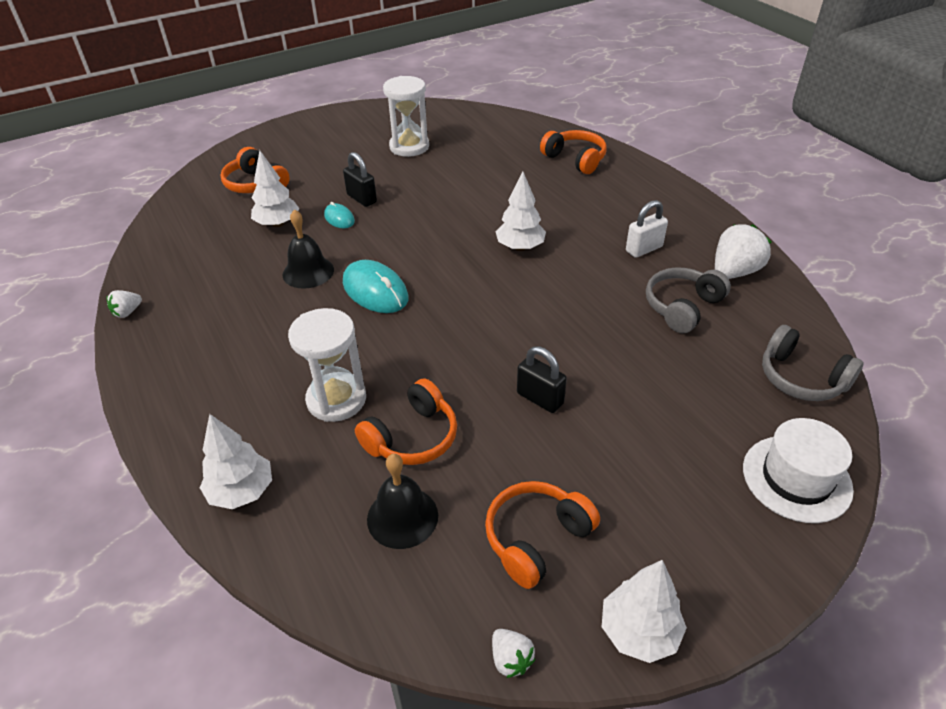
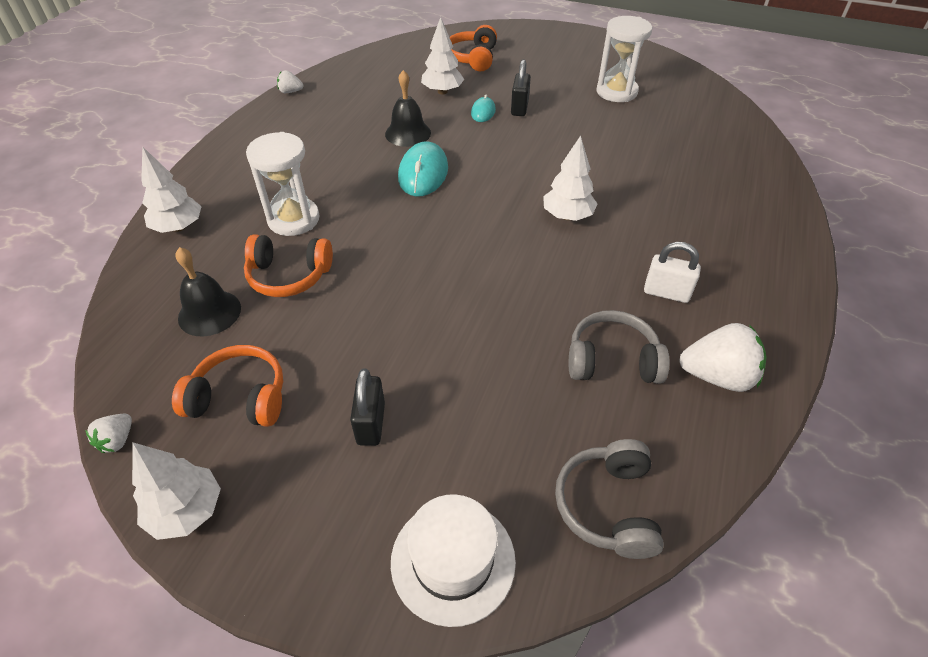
camera: 50 degrees right, 5 degrees up
black padlock [517,346,567,413] -> black padlock moved to [350,368,385,446]
orange headphones [540,130,607,174] -> none

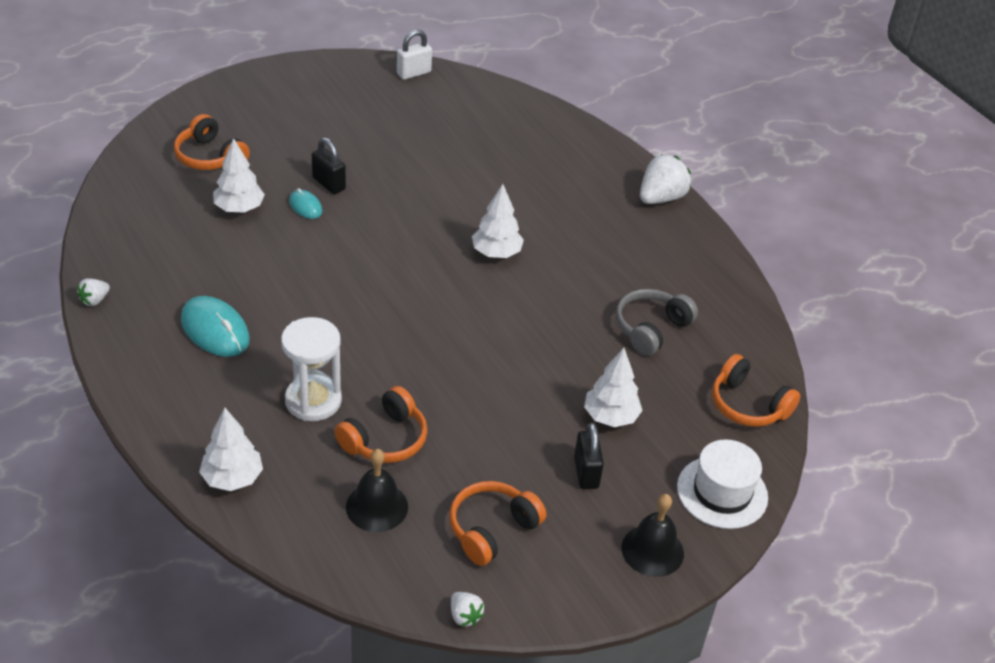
camera: 55 degrees left, 5 degrees down
white tree [132,443,221,540] -> white tree moved to [584,348,643,427]
black padlock [350,368,385,446] -> black padlock turned 45 degrees clockwise [574,423,604,489]
black bell [385,70,431,147] -> black bell moved to [621,494,684,577]
turquoise mouse [398,141,448,196] -> turquoise mouse moved to [181,296,250,357]
grey headphones [555,439,664,559] -> orange headphones [712,354,801,427]
white hourglass [596,16,653,102] -> none
white padlock [644,242,701,303] -> white padlock moved to [397,30,432,80]
white strawberry [679,323,767,392] -> white strawberry moved to [640,154,691,204]

